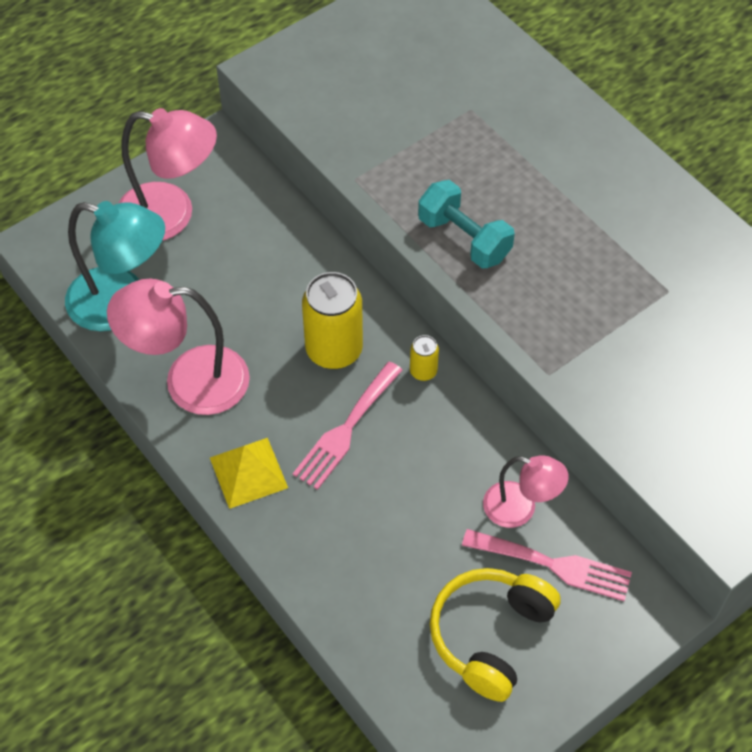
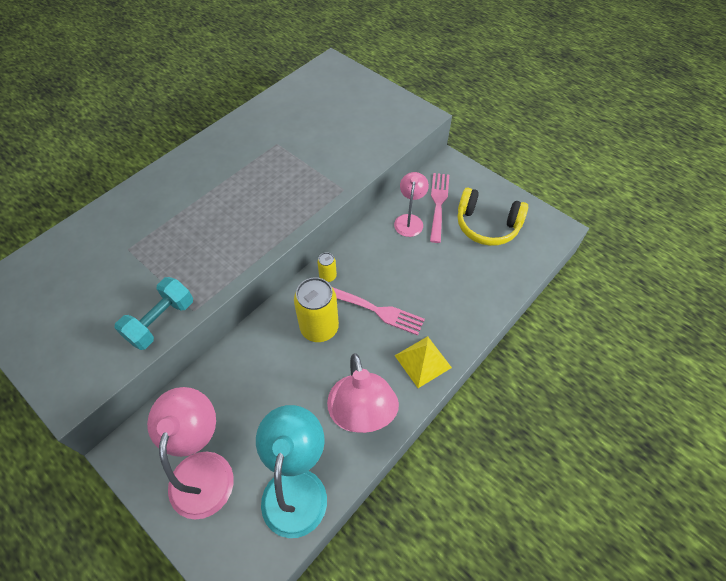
camera: 100 degrees left, 0 degrees up
turquoise dumbbell [418,180,515,269] -> turquoise dumbbell moved to [115,277,193,350]

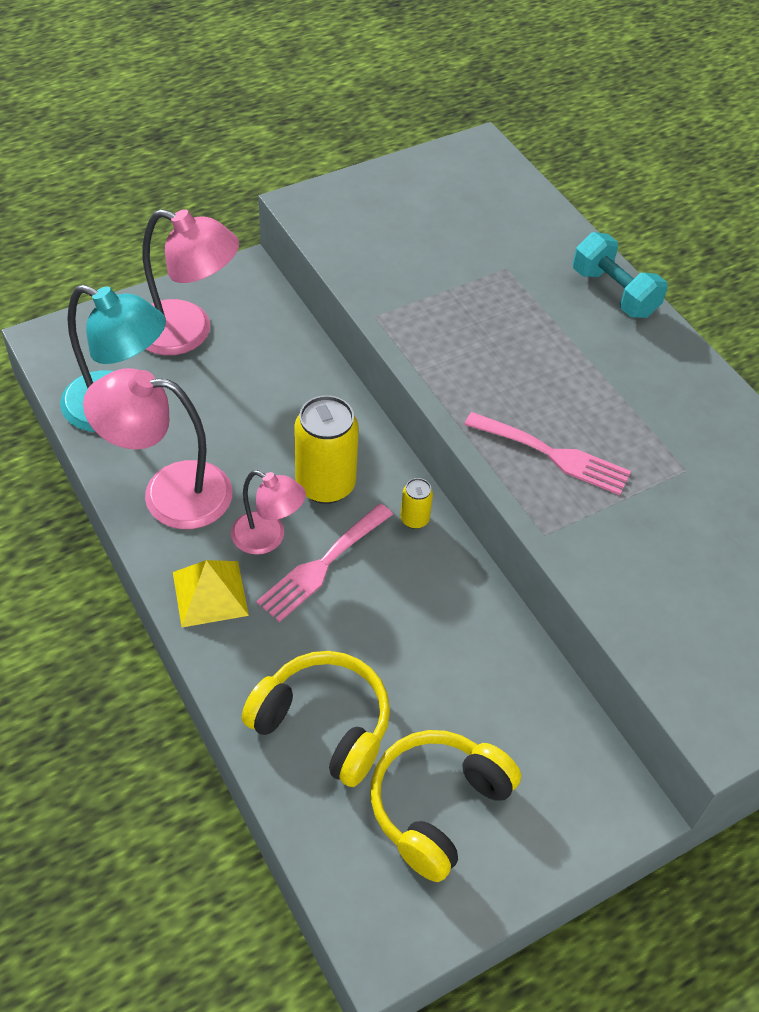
camera: 105 degrees right, 5 degrees down
turquoise dumbbell [115,277,193,350] -> turquoise dumbbell moved to [573,232,668,318]
pink lamp [394,172,429,237] -> pink lamp moved to [231,470,306,555]
pink fork [430,173,449,243] -> pink fork moved to [464,412,631,495]
none -> yellow headphones [242,651,390,787]

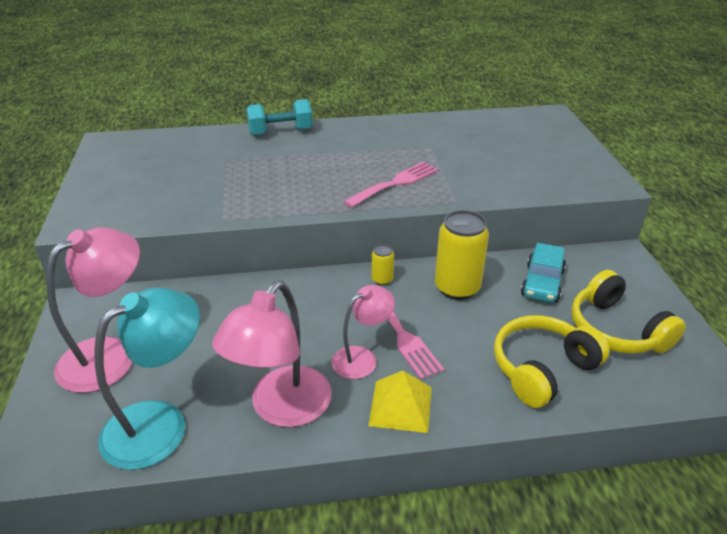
camera: 65 degrees left, 15 degrees down
yellow can [294,395,359,504] -> yellow can moved to [435,210,489,300]
none -> turquoise car [521,243,566,303]

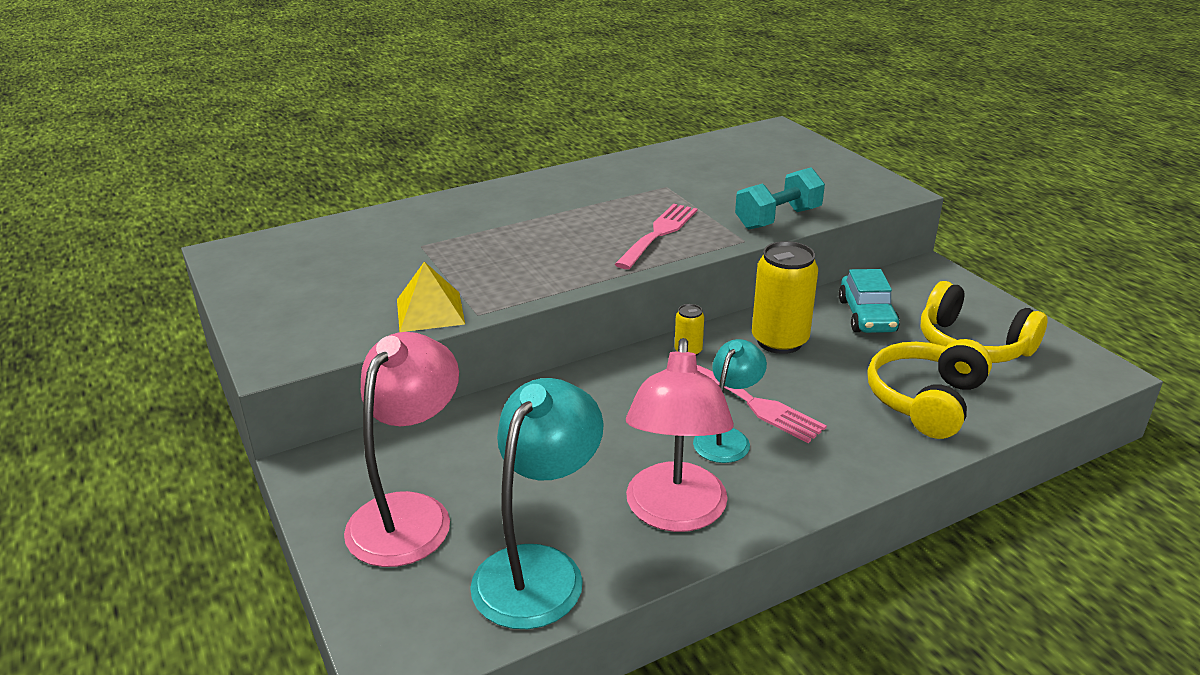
camera: 20 degrees left, 5 degrees down
turquoise dumbbell [246,99,313,135] -> turquoise dumbbell moved to [735,167,825,229]
pink lamp [332,285,395,379] -> turquoise lamp [693,339,767,463]
yellow pyramid [368,371,432,433] -> yellow pyramid moved to [397,262,465,332]

